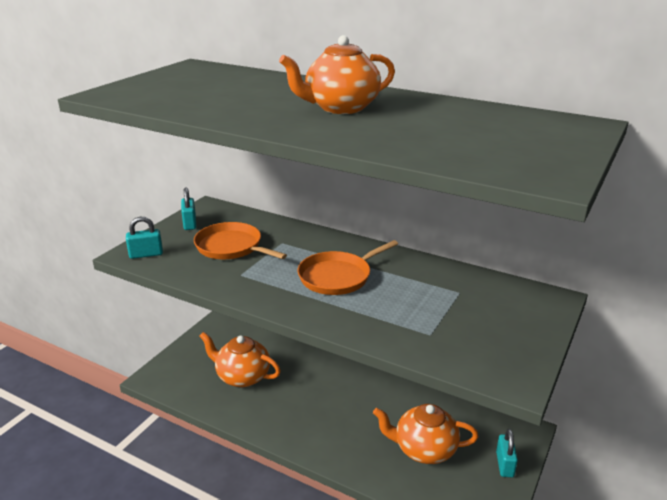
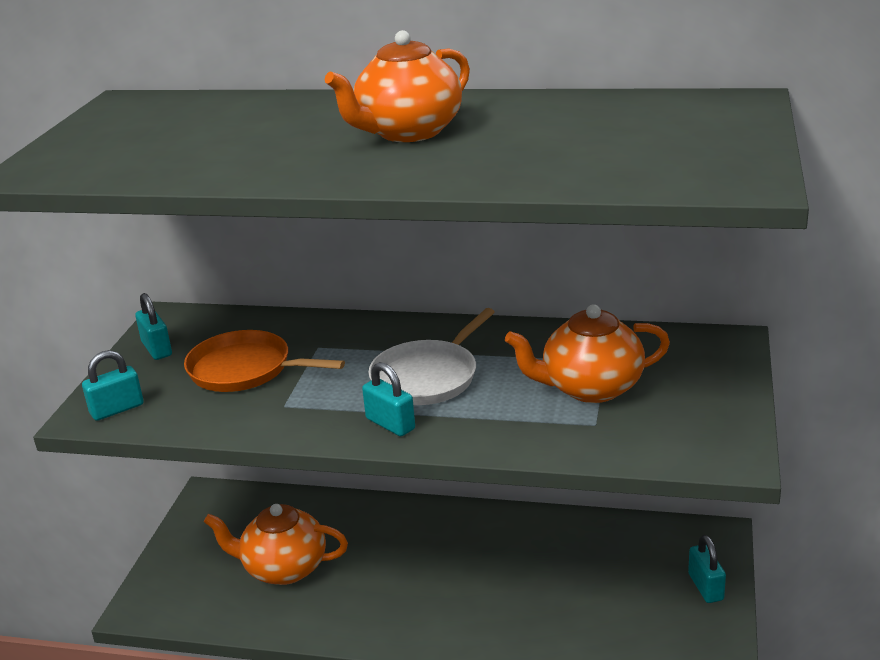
camera: 15 degrees left, 0 degrees up
orange pan [298,240,398,295] -> white pan [368,308,495,405]
orange teapot [373,404,478,464] -> orange teapot moved to [505,304,670,403]
none -> turquoise padlock [362,362,415,436]

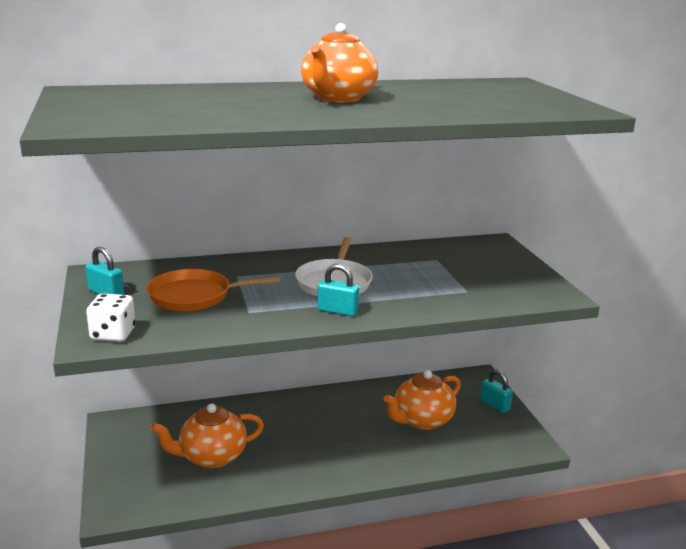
camera: 30 degrees left, 5 degrees down
turquoise padlock [82,350,144,421] -> white dice [86,294,135,342]
orange teapot [505,304,670,403] -> orange teapot moved to [384,370,461,430]

